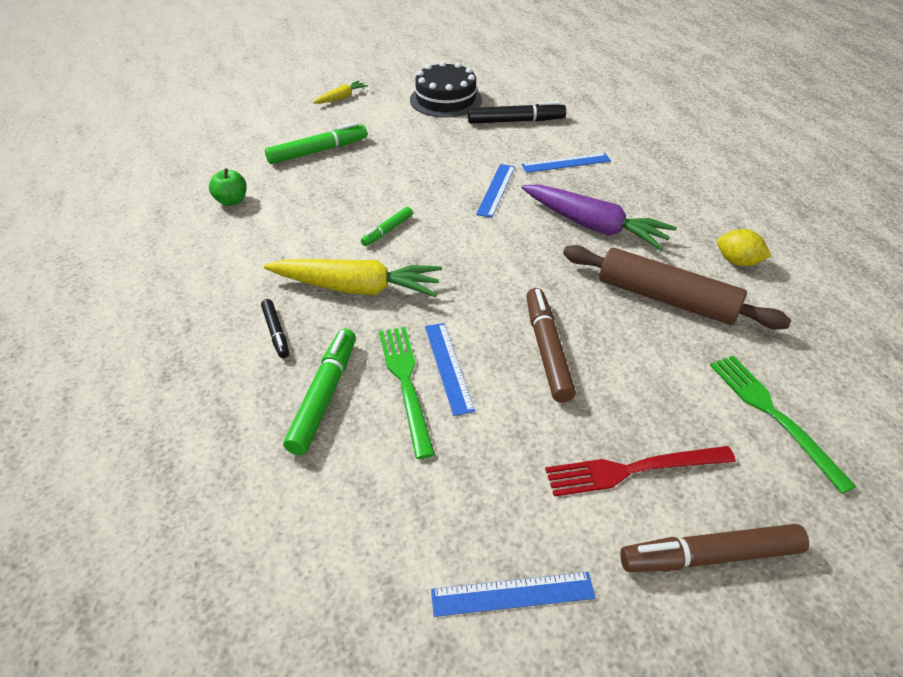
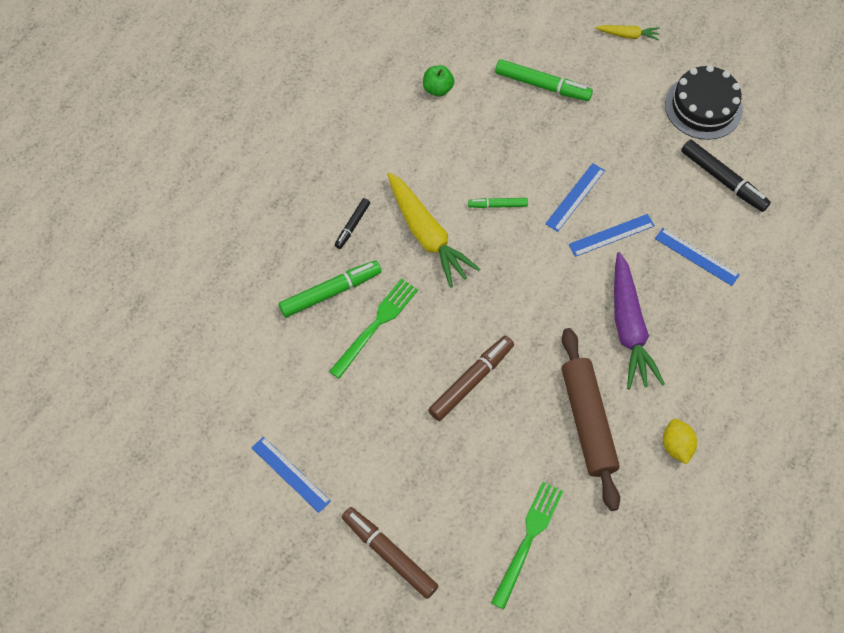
camera: 50 degrees right, 20 degrees up
blue ruler [425,323,475,416] -> blue ruler moved to [545,163,605,232]
red fork [546,446,736,497] -> none

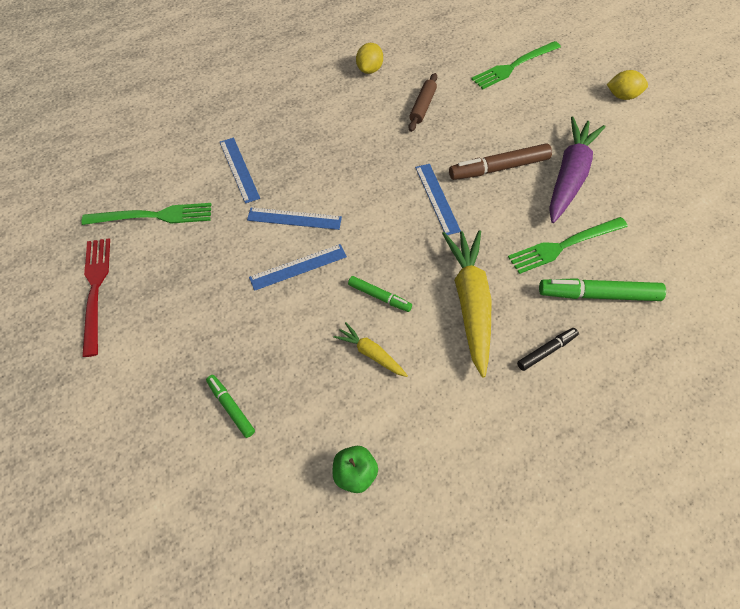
camera: 150 degrees left, 5 degrees down
blue ruler [252,436,331,513] -> blue ruler moved to [415,164,461,235]
brown marker [342,507,438,599] -> yellow lemon [607,70,648,100]
green marker [495,59,593,101] -> green marker [206,375,255,438], size x0.57
brown rolling pin [562,328,620,511] -> brown rolling pin [408,73,437,132], size x0.52
yellow carrot [595,25,660,41] -> yellow carrot moved to [333,322,408,377]
purple carrot [614,252,665,389] -> purple carrot moved to [549,116,605,223]
black cake [665,65,743,140] -> red fork [82,238,110,357]
black marker [681,139,771,212] -> green fork [82,203,211,225]

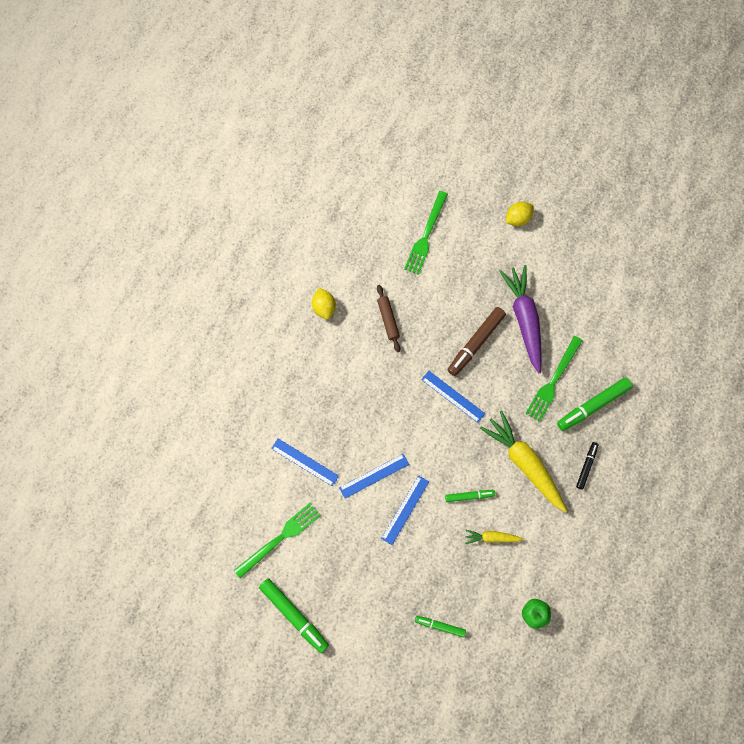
camera: 35 degrees left, 15 degrees up
red fork [82,238,110,357] -> green marker [259,578,329,653]

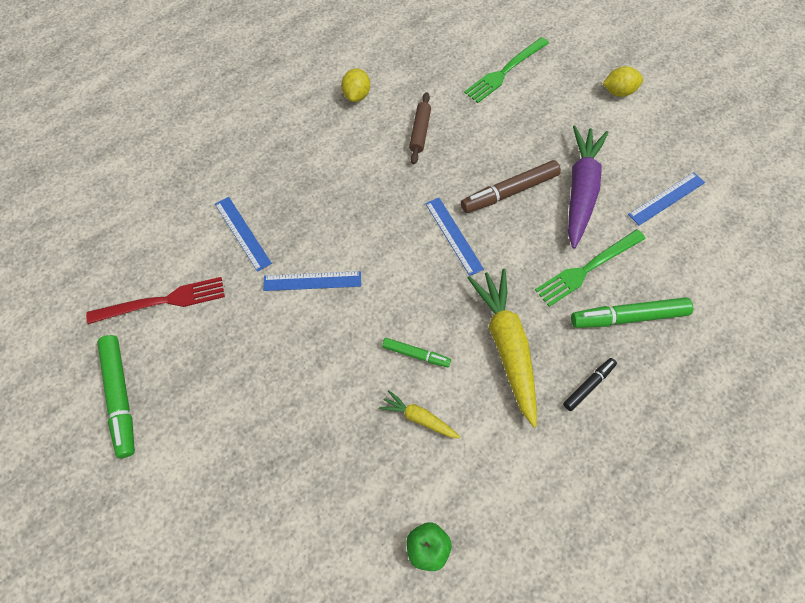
camera: 25 degrees right, 10 degrees down
green fork [234,503,321,578] -> red fork [86,277,225,324]
blue ruler [381,475,429,545] -> blue ruler moved to [628,172,705,226]
green marker [415,616,466,637] -> none

